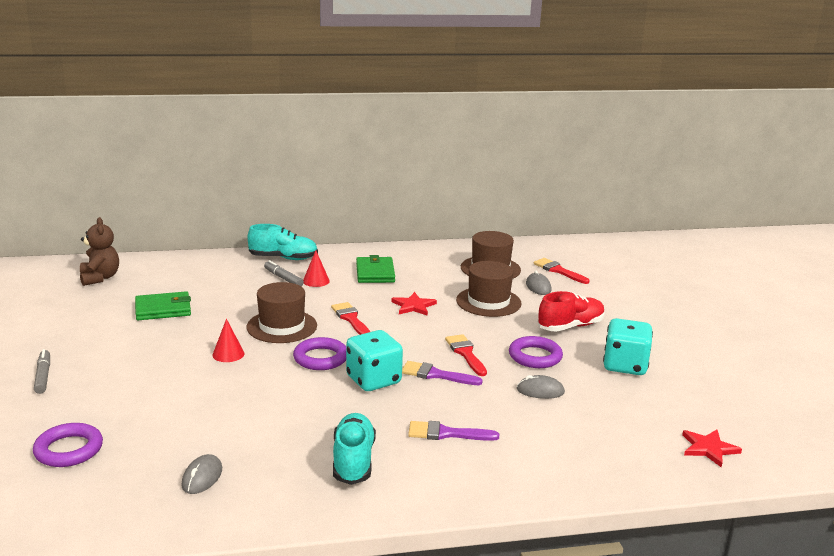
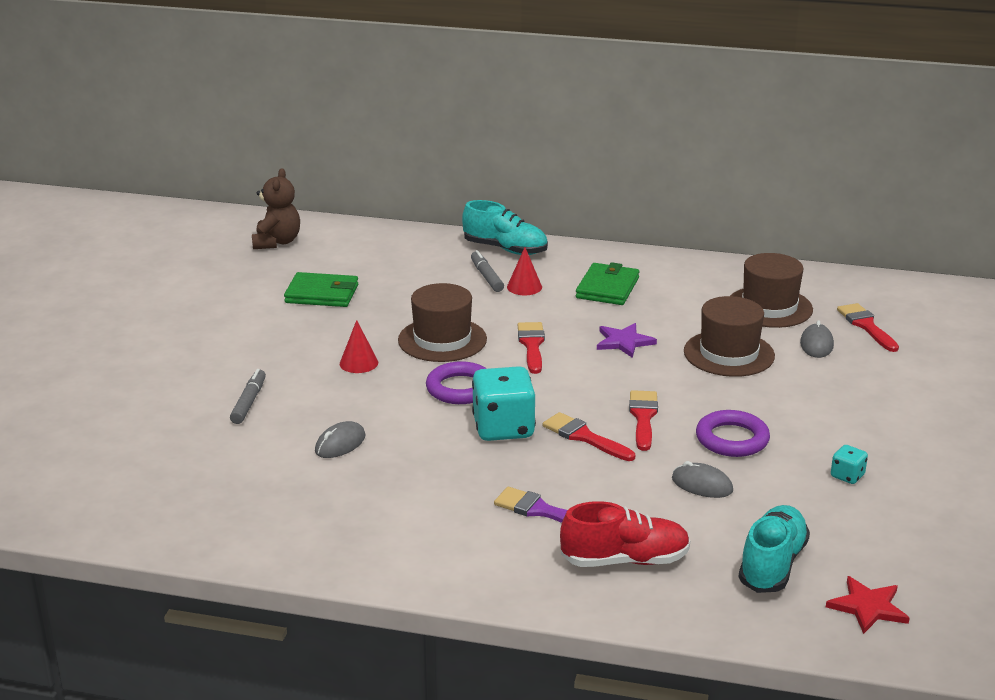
camera: 25 degrees right, 5 degrees up
purple ring [33,423,103,467] -> none
grey marker [34,349,50,394] -> grey marker moved to [230,369,266,424]
grey mouse [181,454,222,494] -> grey mouse moved to [315,421,366,458]
turquoise shoe [333,413,376,485] -> turquoise shoe moved to [739,505,810,593]
red star [391,292,437,316] -> purple star [597,323,657,358]
purple brush [402,361,483,385] -> red brush [542,412,635,461]
red shoe [538,291,605,332] -> red shoe moved to [560,501,690,567]
turquoise dice [603,318,653,375] -> turquoise dice [831,445,868,484], size x0.47

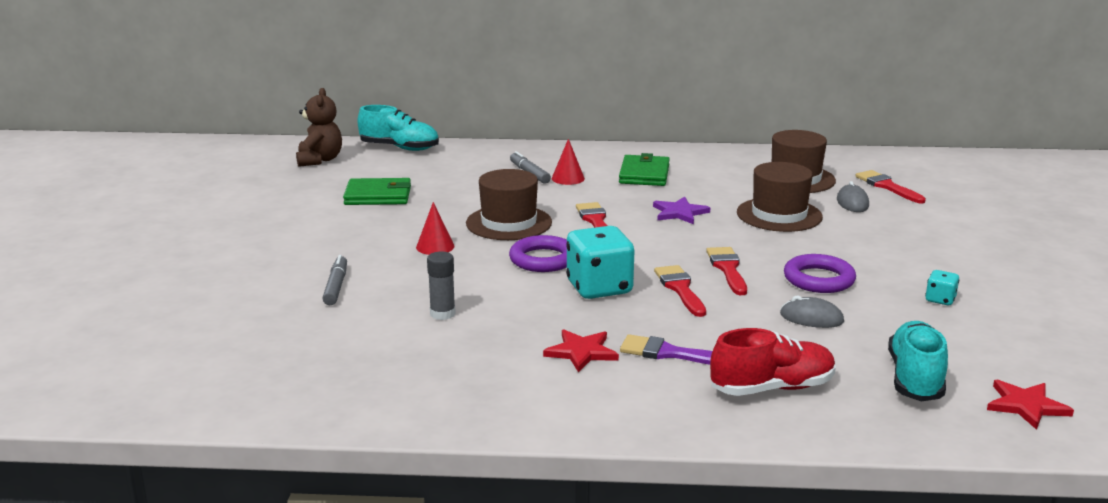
camera: 10 degrees left, 5 degrees down
grey mouse [315,421,366,458] -> grey glue stick [427,252,456,320]
turquoise shoe [462,200,548,255] -> turquoise shoe moved to [357,105,439,151]
red brush [542,412,635,461] -> red brush turned 45 degrees clockwise [654,265,706,317]
none -> red star [543,329,619,373]

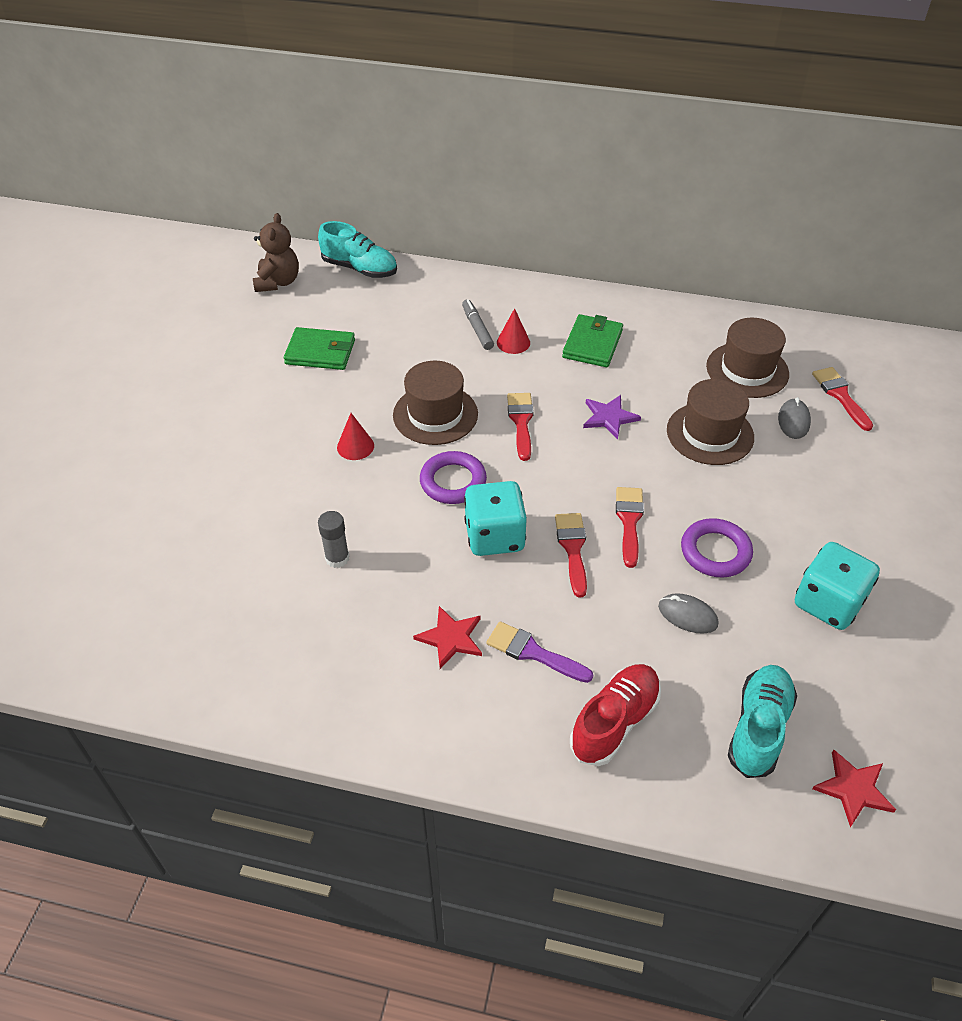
camera: 10 degrees right, 25 degrees up
grey marker [323,255,347,305] -> none
red shoe [710,328,836,396] -> red shoe turned 45 degrees counterclockwise [570,664,661,766]
turquoise dice [925,270,959,305] -> turquoise dice [795,542,880,630], size x2.14

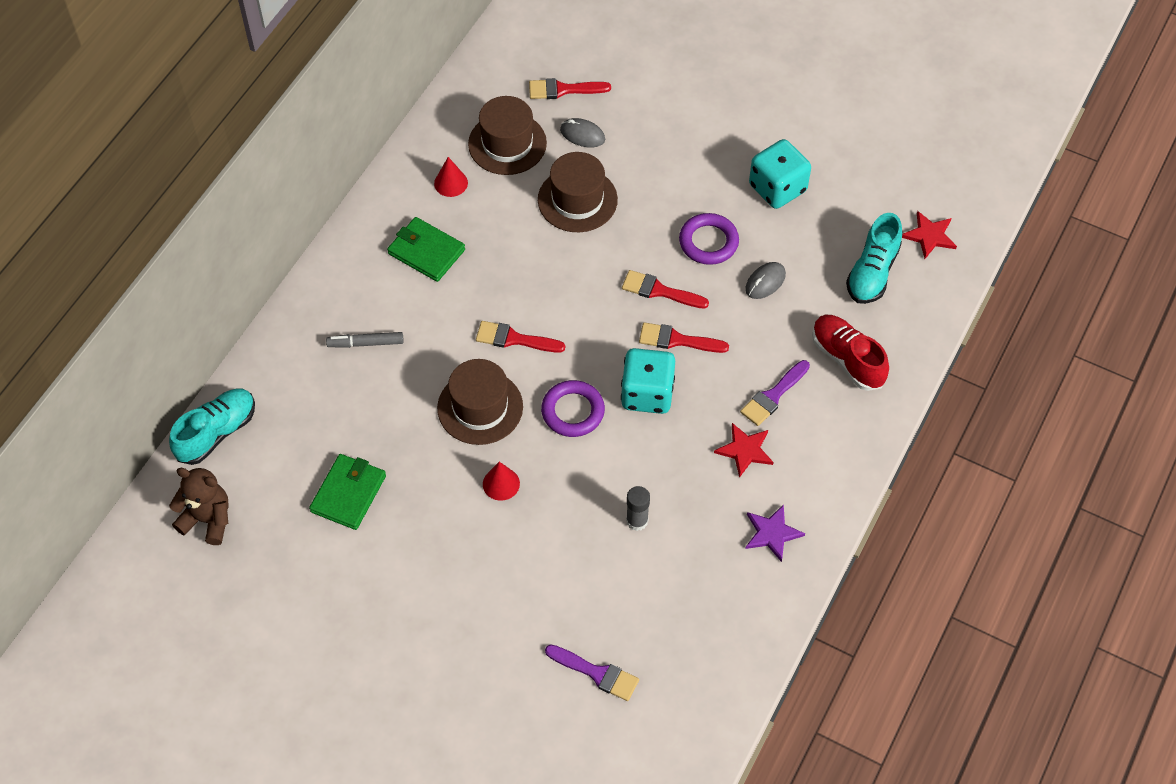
camera: 75 degrees left, 10 degrees up
red cone [497,308,530,354] -> red cone moved to [434,157,468,197]
purple star [583,395,641,439] -> purple star moved to [746,504,805,562]
turquoise shoe [728,665,797,778] -> turquoise shoe turned 105 degrees counterclockwise [846,213,902,304]
none -> purple brush [545,644,639,701]

